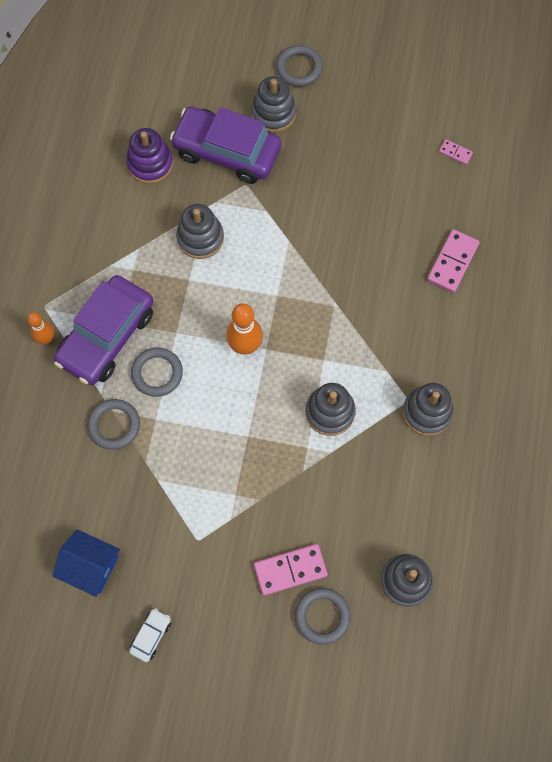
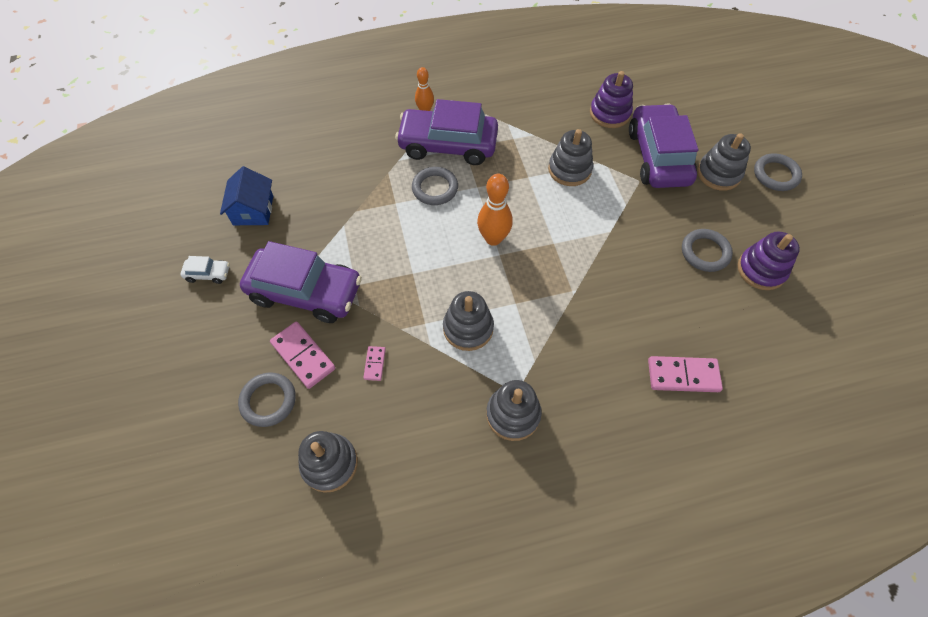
camera: 65 degrees right, 10 degrees down
grey ring [88,399,140,450] -> grey ring moved to [682,229,733,272]
pink domino [439,139,473,165] -> pink domino moved to [363,346,386,381]
none -> purple car [240,241,362,323]
none -> purple stacking toy [738,232,800,290]

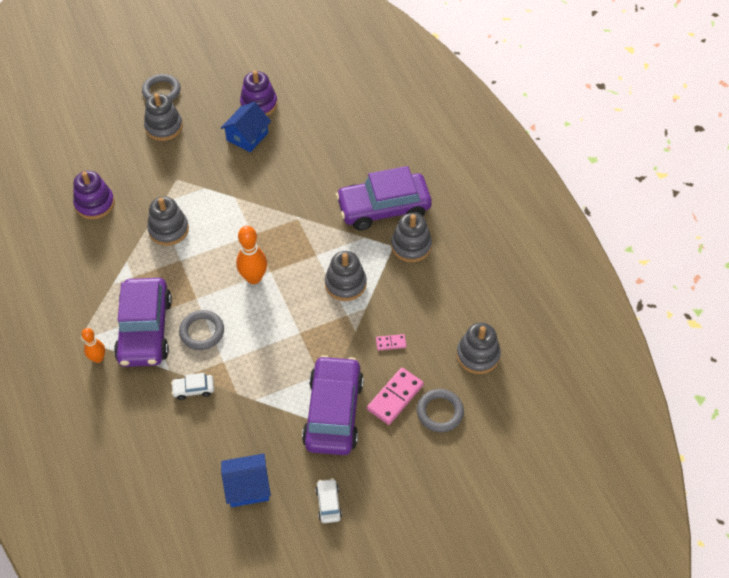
camera: 100 degrees left, 5 degrees down
purple car [629,103,698,188] -> purple car moved to [336,166,432,231]
pink domino [648,356,723,392] -> none
grey ring [682,229,733,272] -> blue house [221,102,271,152]
none -> white car [171,373,214,400]

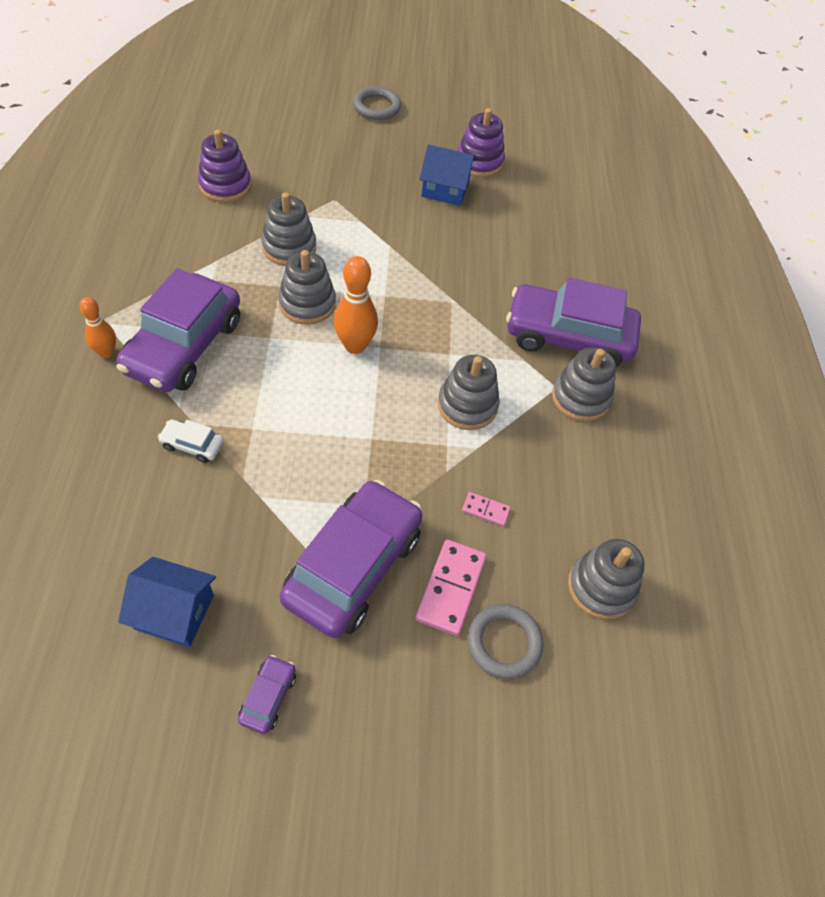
camera: 20 degrees right, 0 degrees up
grey stacking toy [144,93,183,141] -> grey stacking toy moved to [278,250,336,325]
grey ring [179,310,224,350] -> none
blue house [221,102,271,152] -> blue house turned 45 degrees clockwise [419,144,476,206]
white car [316,478,342,523] -> purple car [238,655,296,734]
pink domino [367,368,424,425] -> pink domino turned 45 degrees counterclockwise [416,539,487,636]

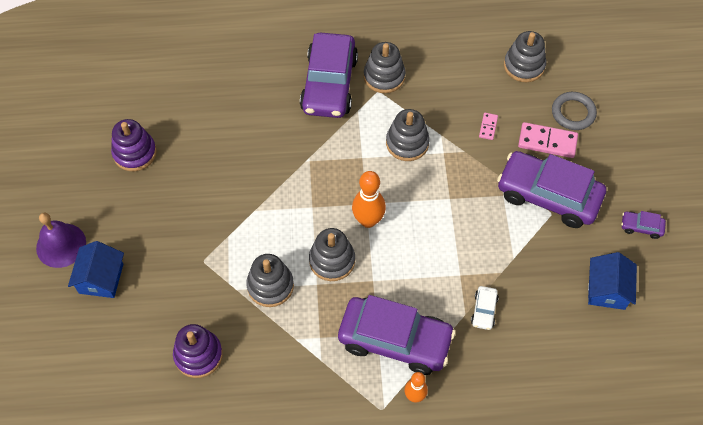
camera: 90 degrees left, 5 degrees up
grey ring [353,86,401,120] -> purple bell [36,213,86,268]
blue house [419,144,476,206] -> blue house moved to [68,241,124,298]

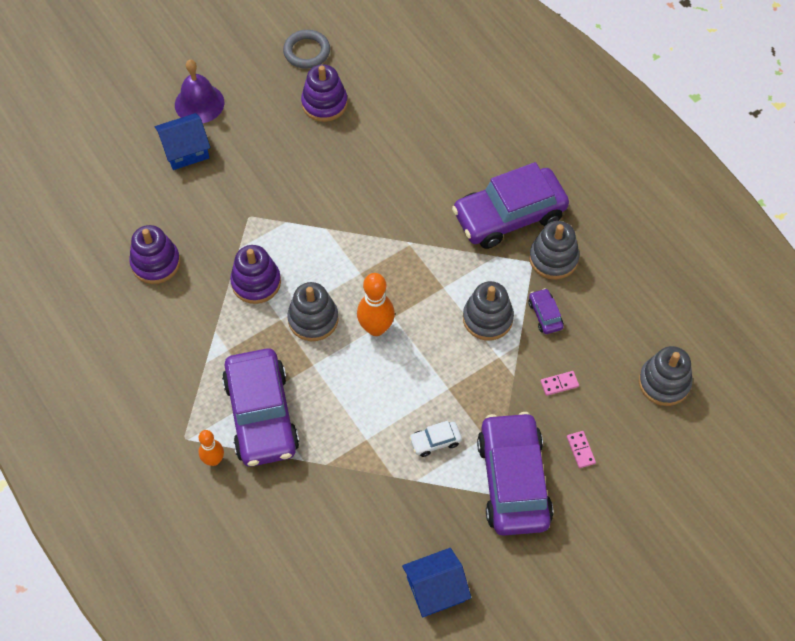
camera: 60 degrees right, 0 degrees up
grey stacking toy [246,254,294,307] -> purple stacking toy [230,245,281,304]
white car [471,286,499,330] -> white car moved to [409,421,462,457]
pink domino [518,122,578,158] -> pink domino [567,431,596,468], size x0.52
grey ring [552,92,597,130] -> grey ring moved to [283,30,330,69]
purple car [621,211,666,239] -> purple car moved to [528,288,563,334]

